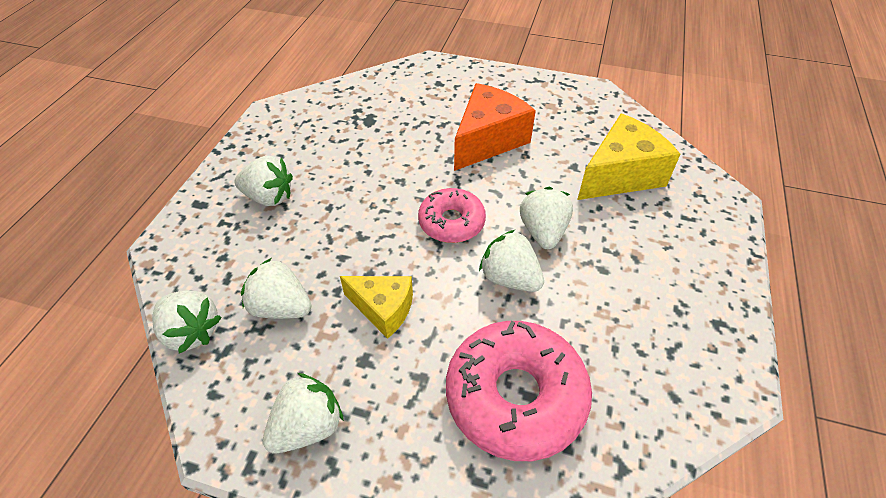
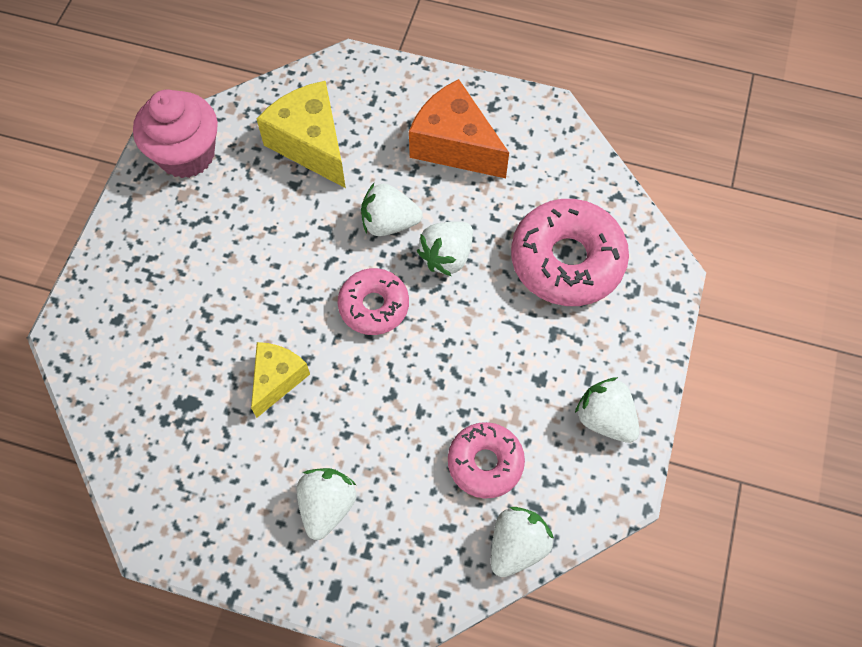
camera: 90 degrees left, 15 degrees up
white strawberry [241,258,312,319] -> pink donut [448,422,525,498]
yellow cheese [340,276,413,339] -> yellow cheese moved to [251,342,310,418]
orange cheese [454,83,536,171] -> orange cheese moved to [409,79,509,178]
none -> pink cupcake [133,90,218,178]

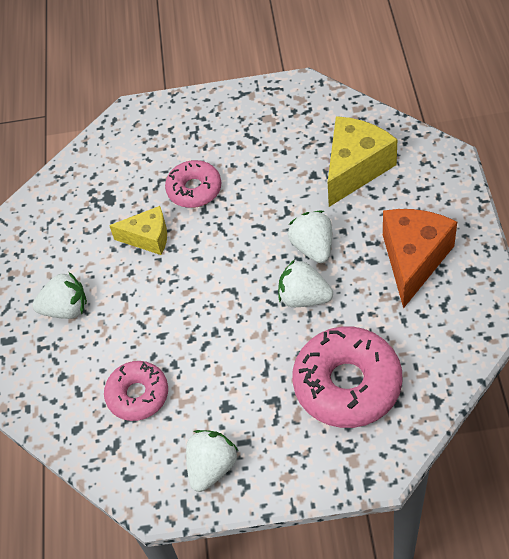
camera: 75 degrees right, 10 degrees down
pink cupcake [133,90,218,178] -> none
pink donut [337,268,409,335] -> pink donut moved to [165,160,221,208]
white strawberry [491,507,554,577] -> none

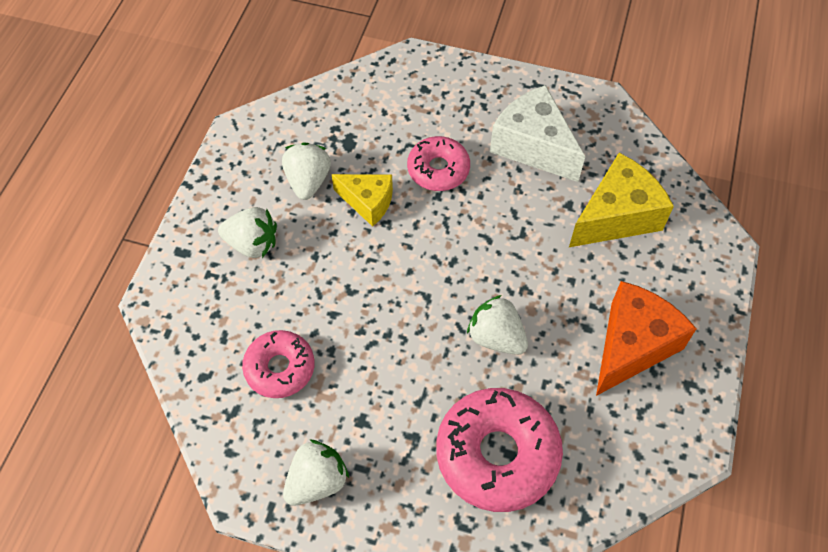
camera: 15 degrees right, 5 degrees up
white strawberry [288,211,332,263] -> white strawberry moved to [282,142,331,200]
none -> white cheese [490,85,585,182]

